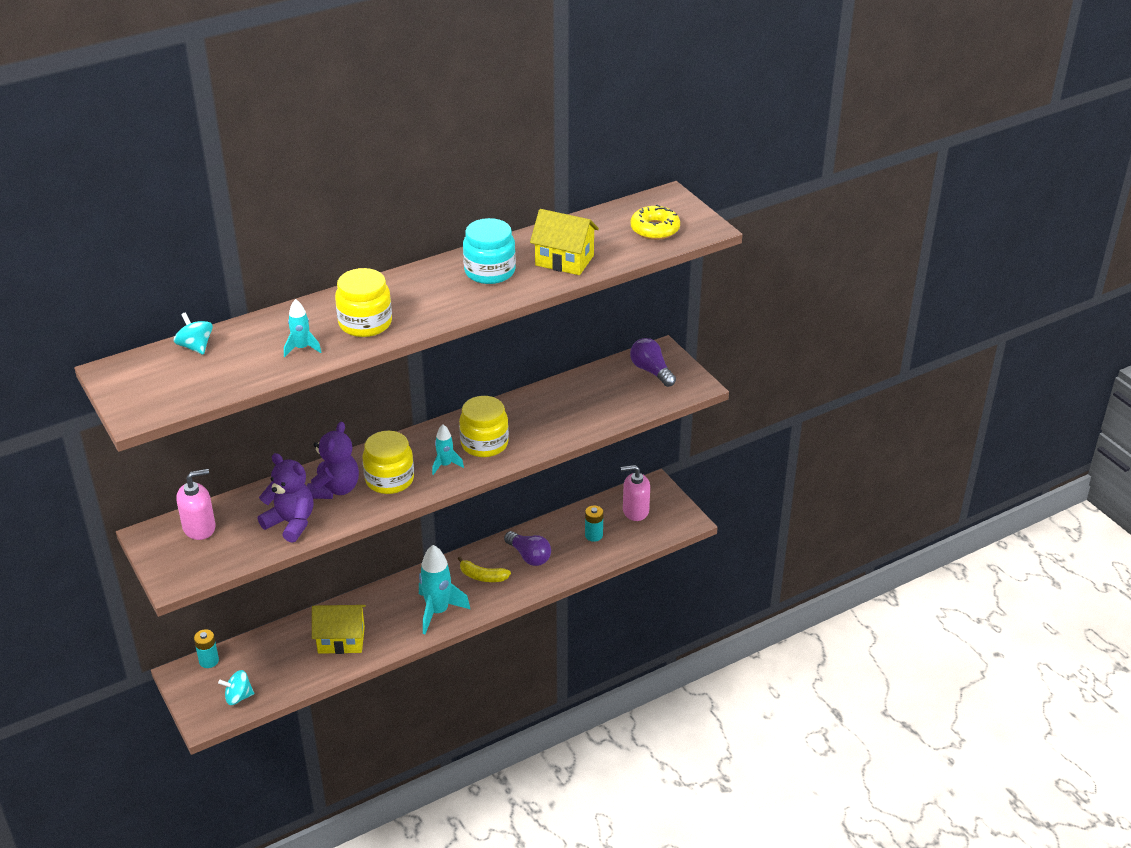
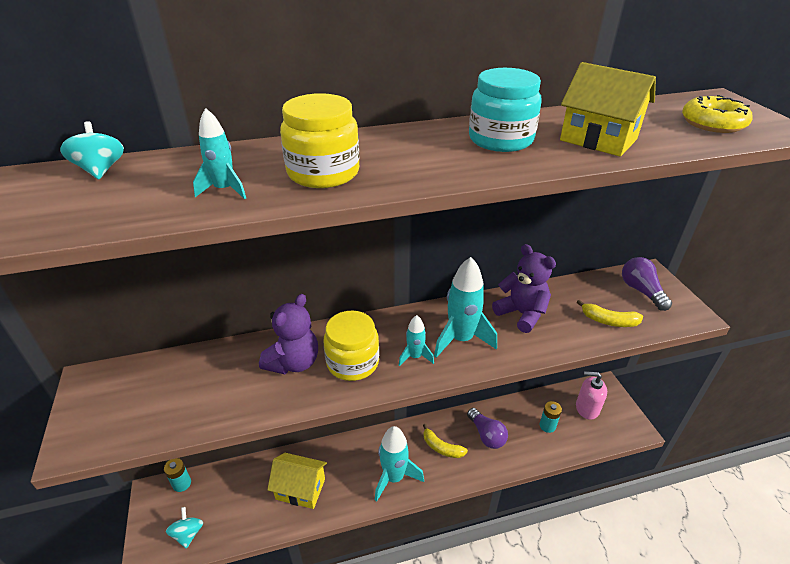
camera: 15 degrees right, 0 degrees up
pink soap dispenser [176,469,216,540] -> none
turquoise spinning top [218,670,255,705] -> turquoise spinning top turned 75 degrees clockwise [166,507,204,549]
purple teddy bear [258,453,314,543] -> purple teddy bear moved to [492,244,556,333]
yellow jar [459,396,509,457] -> turquoise rocket [434,257,497,358]
none -> yellow banana [577,300,643,327]

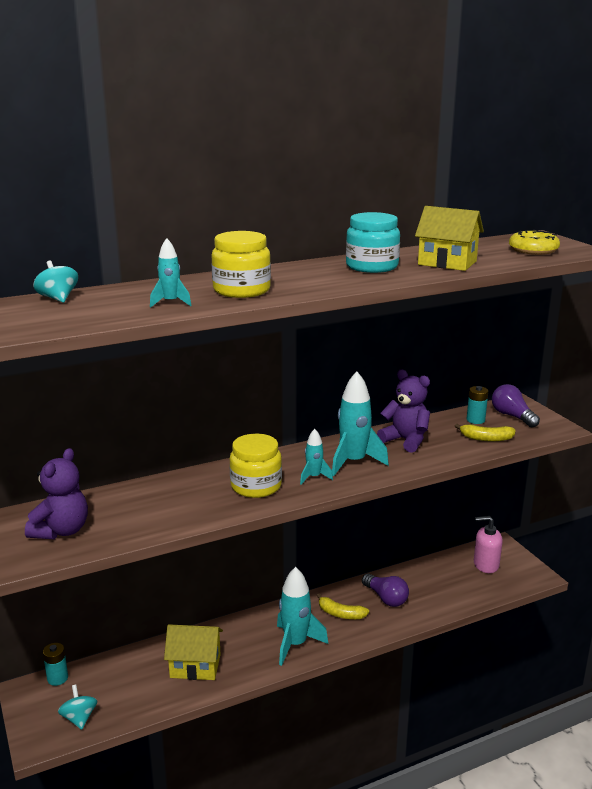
camera: 10 degrees left, 15 degrees down
purple teddy bear [259,294,318,374] -> purple teddy bear moved to [25,448,88,540]
turquoise battery [540,401,562,433] -> turquoise battery moved to [467,386,488,424]

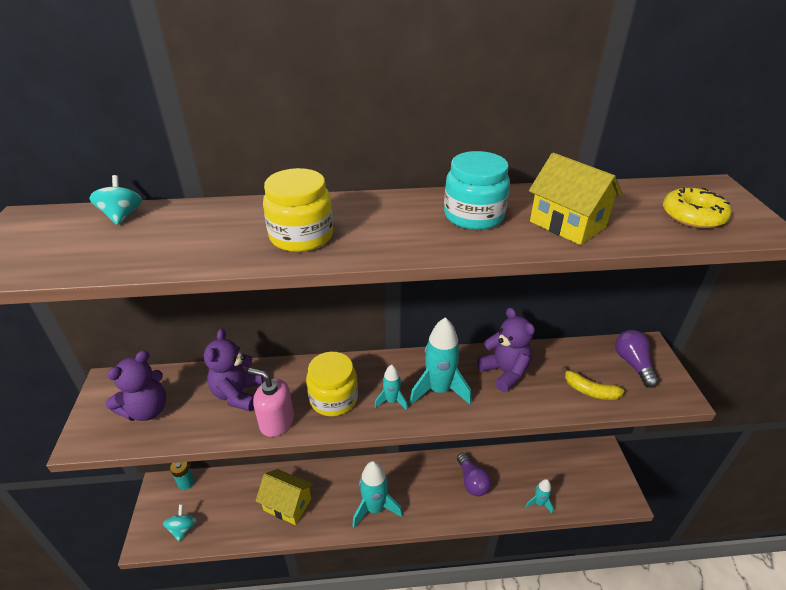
camera: 20 degrees right, 15 degrees up
turquoise rocket [150,238,191,307] -> turquoise rocket moved to [525,479,553,514]
yellow banana [317,593,369,619] -> none
turquoise battery [467,386,488,424] -> none
pink soap dispenser [474,516,503,573] -> pink soap dispenser moved to [248,368,294,437]
none -> purple teddy bear [204,329,263,411]

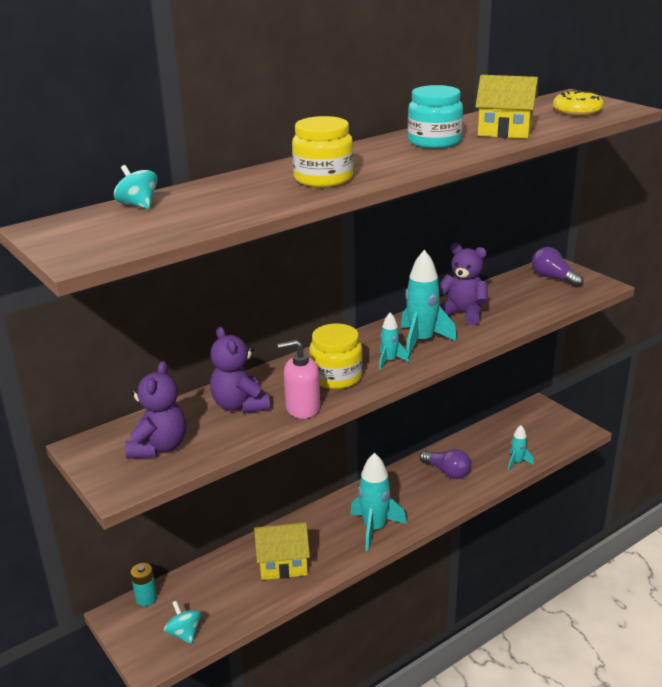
camera: 30 degrees left, 10 degrees down
yellow banana [561,366,624,400] -> none

